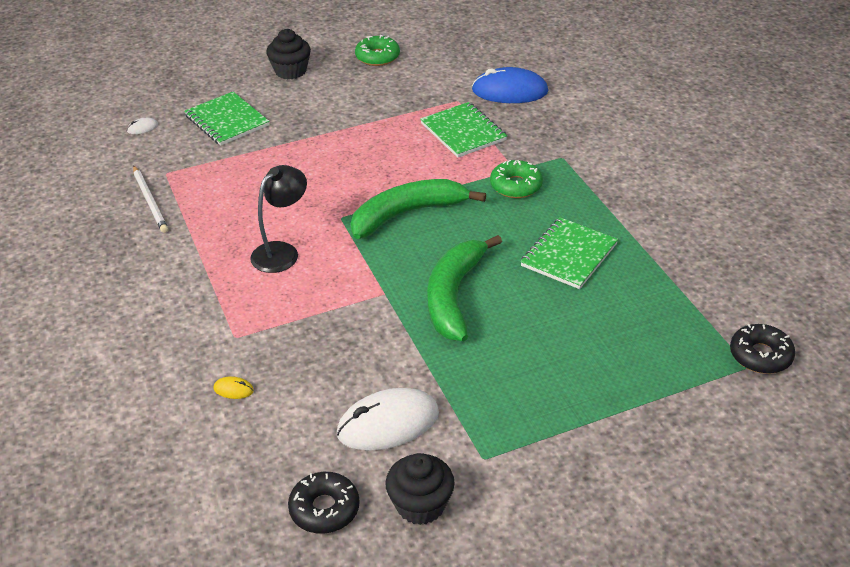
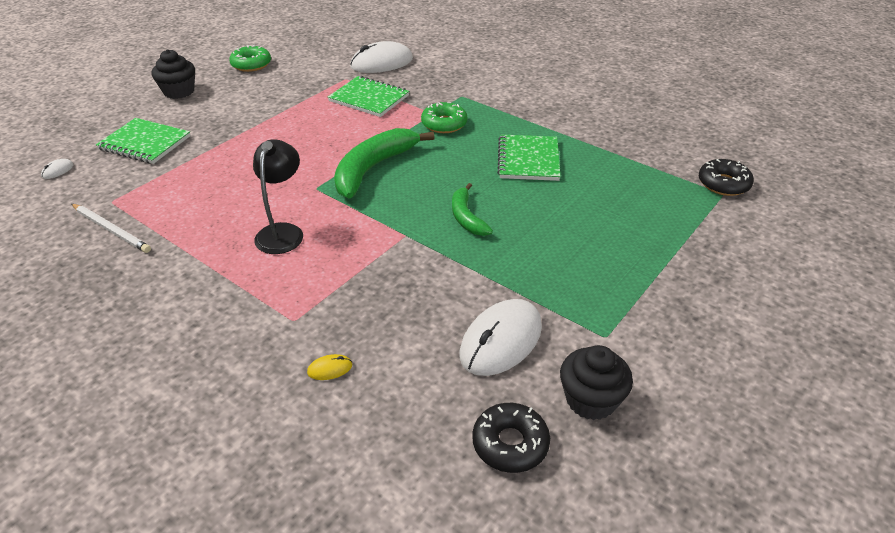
camera: 30 degrees left, 0 degrees up
green banana [427,235,502,341] -> green banana [452,183,493,236], size x0.57
blue mouse [472,67,548,103] -> white mouse [350,41,413,73]

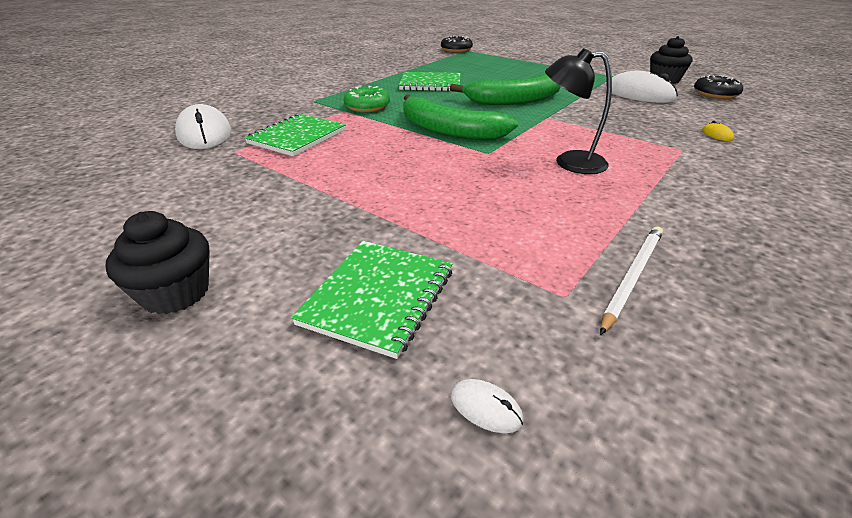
camera: 90 degrees left, 5 degrees down
green donut [229,45,271,72] -> none
green banana [452,183,493,236] -> green banana [450,74,561,105], size x1.76

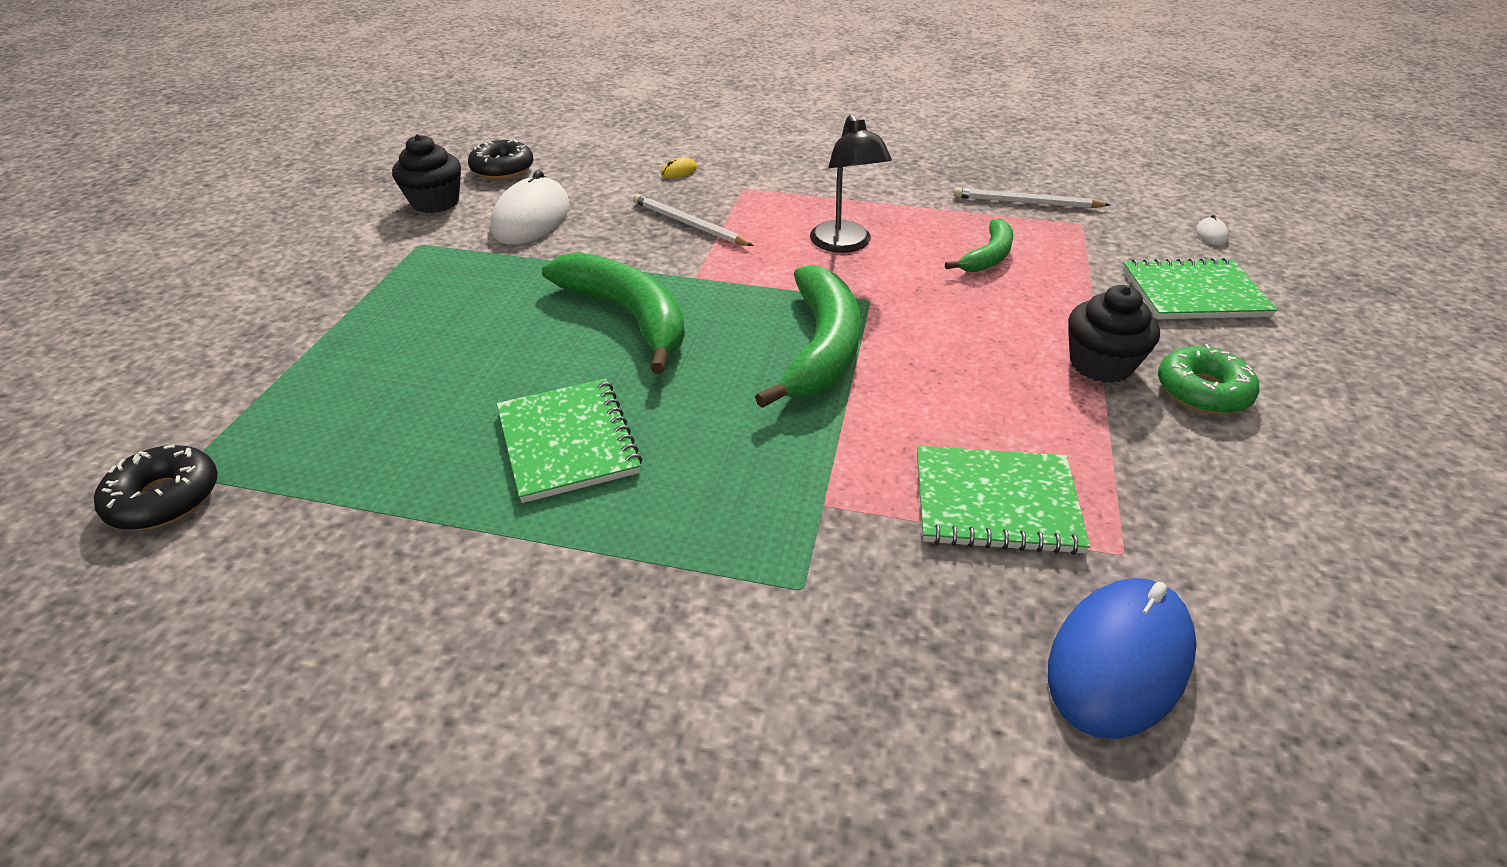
camera: 115 degrees left, 5 degrees up
black cupcake [105,211,210,314] -> black cupcake moved to [1068,285,1160,383]
white mouse [175,104,231,149] -> blue mouse [1048,578,1197,739]
green donut [344,86,390,112] -> green donut moved to [1158,344,1259,414]
none -> white pencil [633,194,754,246]
none -> green banana [945,219,1013,272]

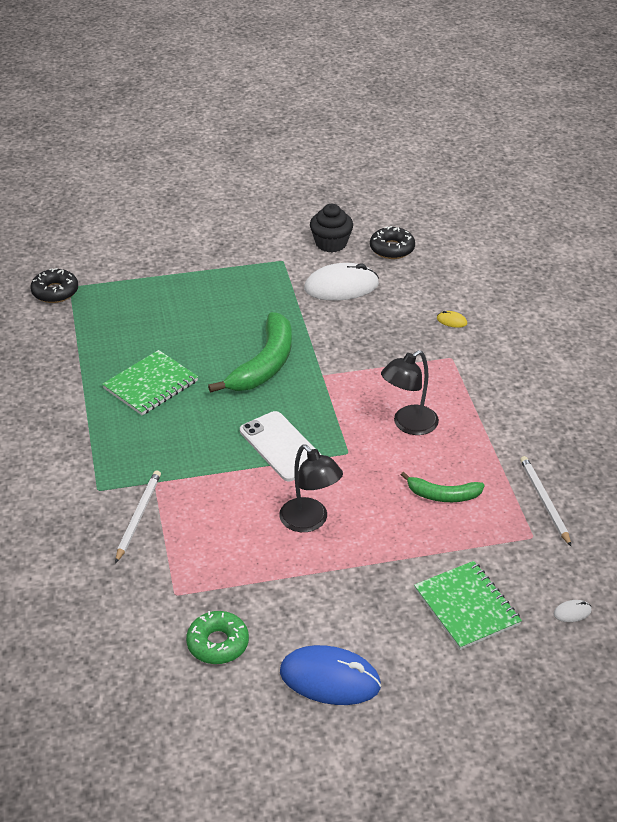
camera: 65 degrees right, 0 degrees up
white pencil [633,194,754,246] -> white pencil moved to [115,470,161,563]
green banana [755,265,861,408] -> white phone [240,411,321,481]
green notebook [917,446,1090,555] -> none
blue mouse [1048,578,1197,739] -> blue mouse moved to [280,645,381,705]
black cupcake [1068,285,1160,383] -> none
green donut [1158,344,1259,414] -> green donut moved to [186,611,249,664]
none -> black lamp [279,445,343,532]

